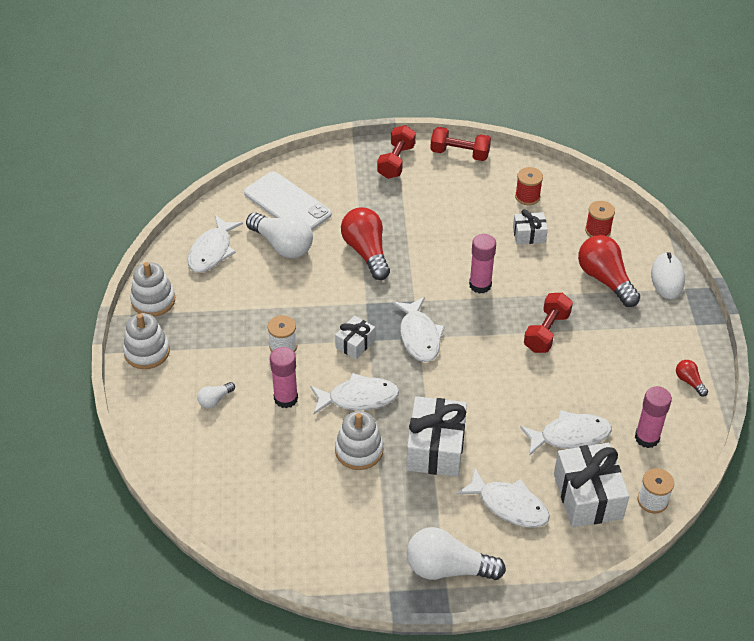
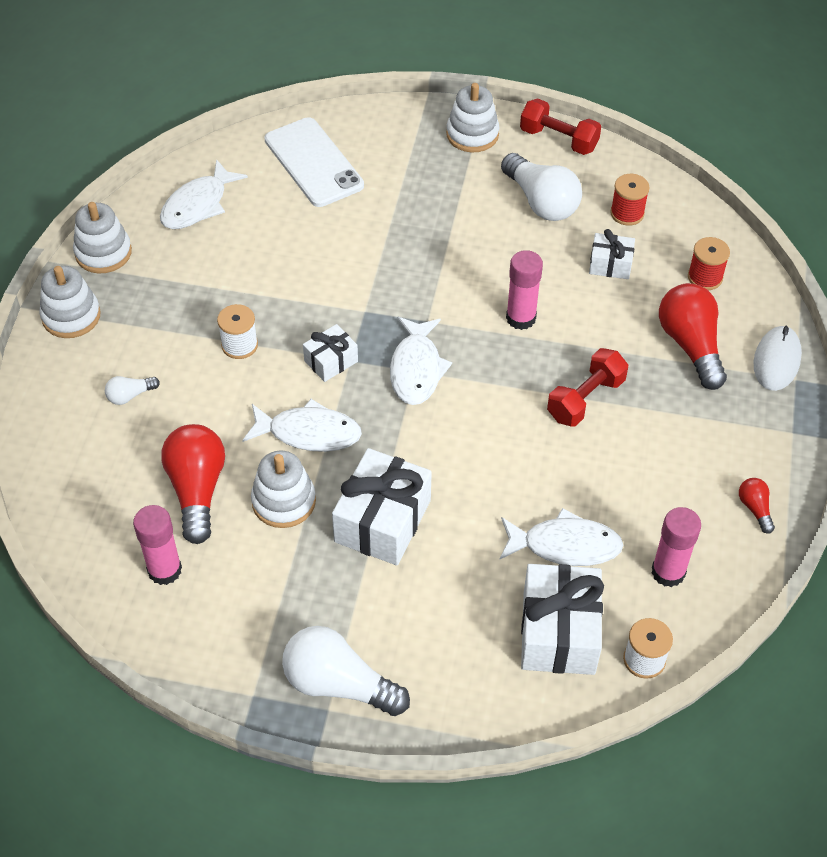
camera: 15 degrees right, 5 degrees up
white light bulb [246,212,313,258] -> white light bulb moved to [501,153,582,221]
pink glue stick [270,347,298,408] -> pink glue stick moved to [133,505,182,585]
red light bulb [341,207,390,280] -> red light bulb moved to [161,424,225,544]
red dumbbell [377,125,416,179] -> white stacking toy [446,83,499,152]
white fish [456,467,550,528] -> none

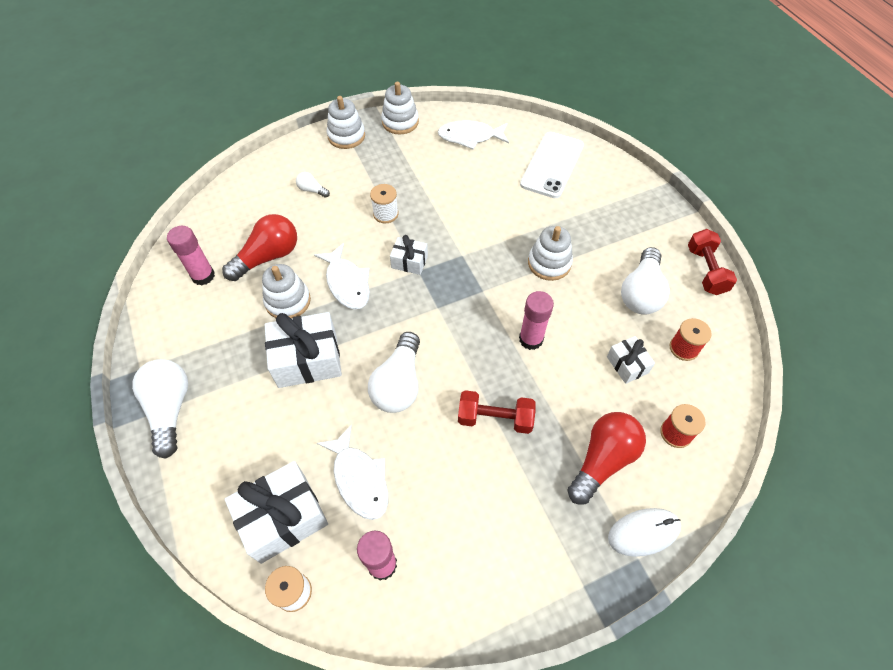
camera: 55 degrees right, 5 degrees up
white fish [390,317,452,405] -> none
white stacking toy [446,83,499,152] -> white stacking toy moved to [528,226,573,281]
red light bulb [739,478,775,534] -> none
none -> white light bulb [368,332,420,413]

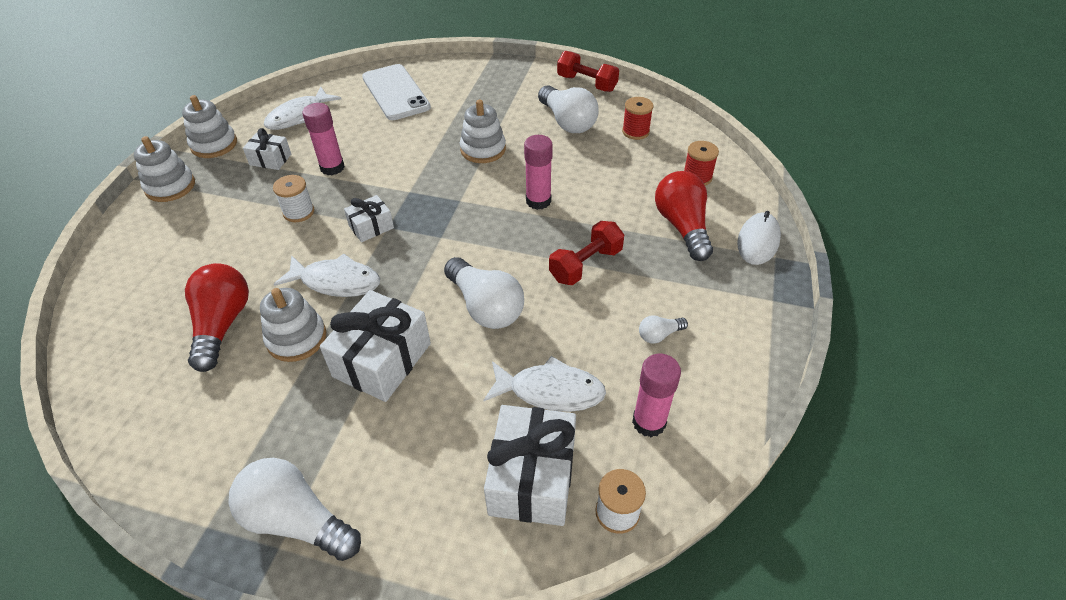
camera: 50 degrees left, 10 degrees down
pink glue stick [167,226,215,286] -> pink glue stick moved to [302,103,345,175]
white light bulb [296,172,330,198] -> white light bulb moved to [639,315,688,344]
white gift [607,336,655,384] -> white gift moved to [243,128,291,170]

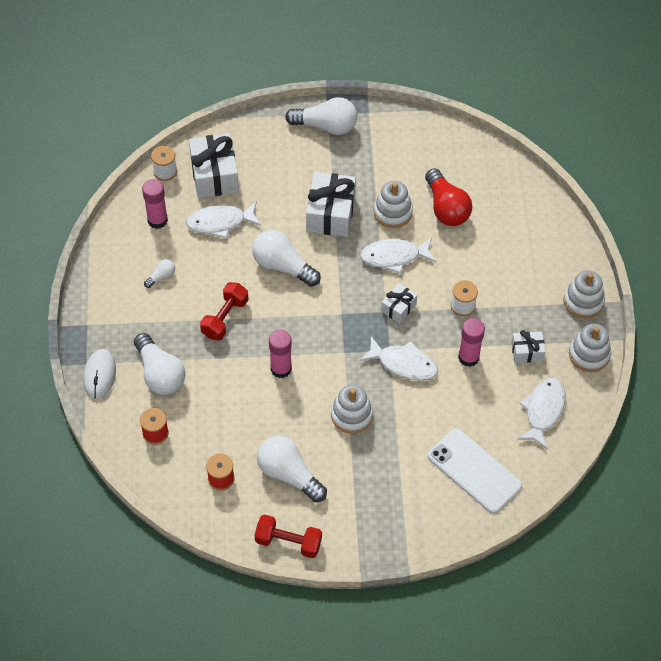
camera: 160 degrees right, 10 degrees up
red light bulb [655,171,713,261] -> white light bulb [134,333,186,395]
none -> white fish [360,336,438,381]

